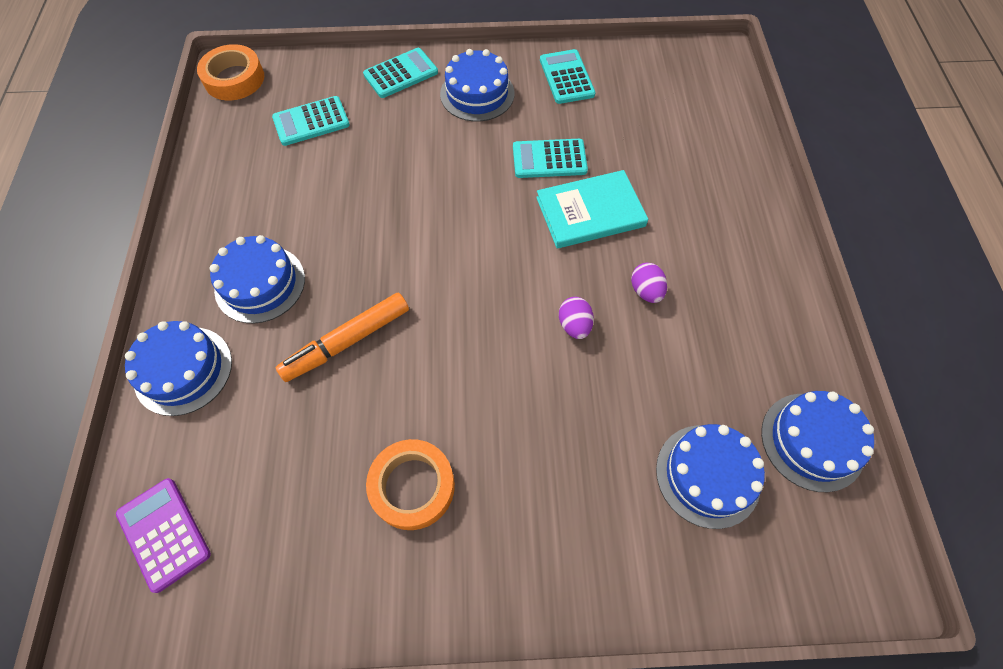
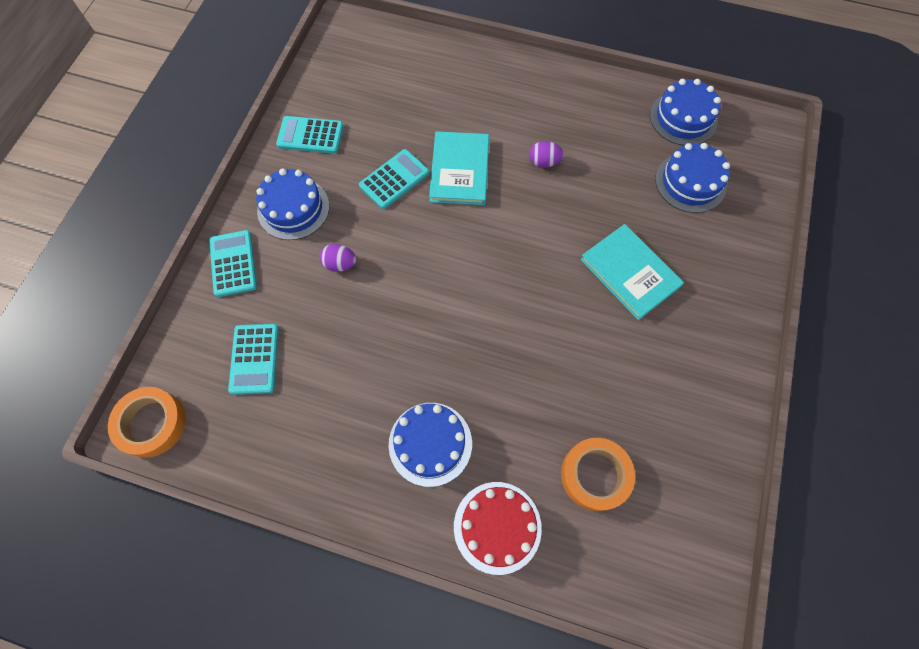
camera: 70 degrees left, 5 degrees up
purple calculator [116,478,211,593] -> none
blue cake [125,321,232,416] -> red cake [454,482,542,575]
orange marker [276,292,409,382] -> none
orange tape [366,439,455,530] -> orange tape moved to [561,438,635,511]
turquoise calculator [513,139,588,178] -> turquoise calculator turned 150 degrees counterclockwise [359,149,429,209]
purple egg [559,297,594,339] -> purple egg moved to [320,244,356,272]
none -> turquoise book [580,224,684,320]

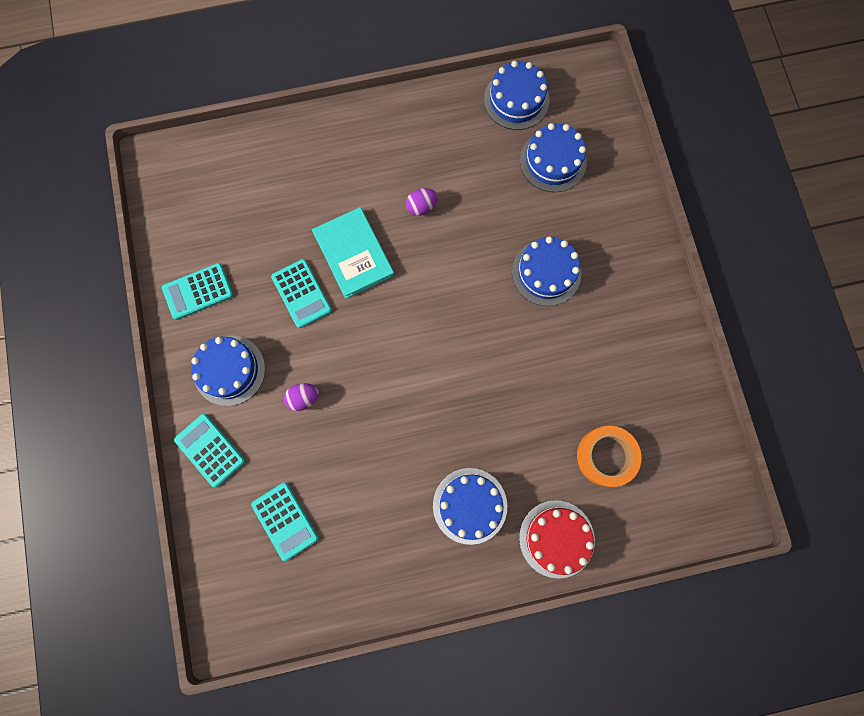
camera: 30 degrees left, 10 degrees up
orange tape [108,387,186,458] -> none
turquoise calculator [359,149,429,209] -> turquoise calculator turned 135 degrees clockwise [271,259,332,328]
turquoise book [580,224,684,320] -> blue cake [512,237,581,306]

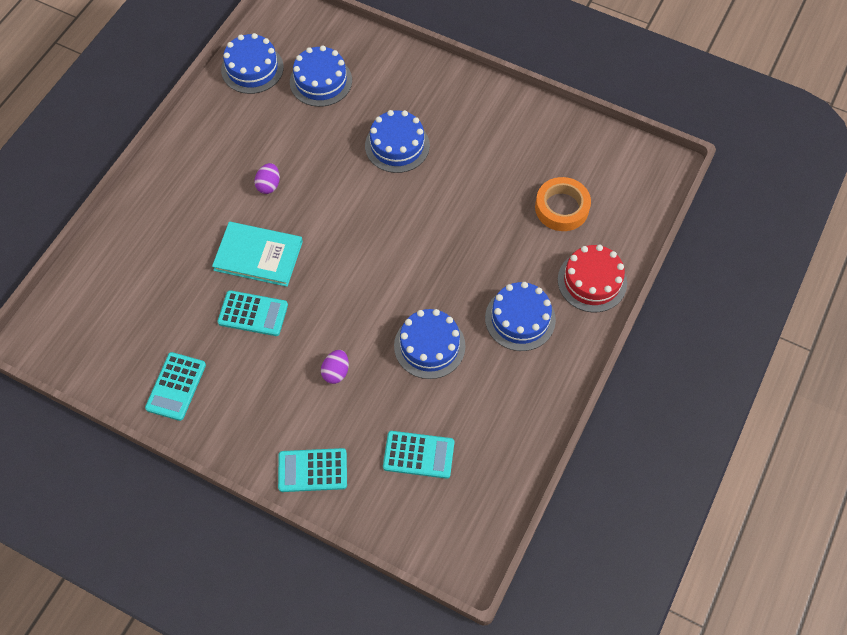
camera: 50 degrees left, 15 degrees down
blue cake [191,336,265,406] -> blue cake moved to [394,309,466,379]

